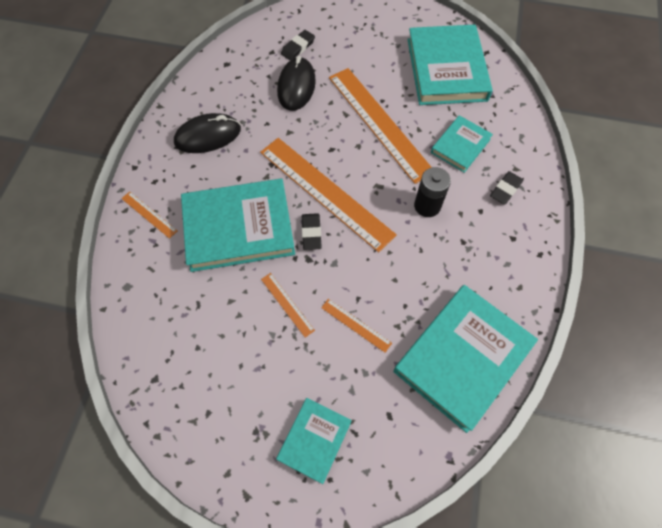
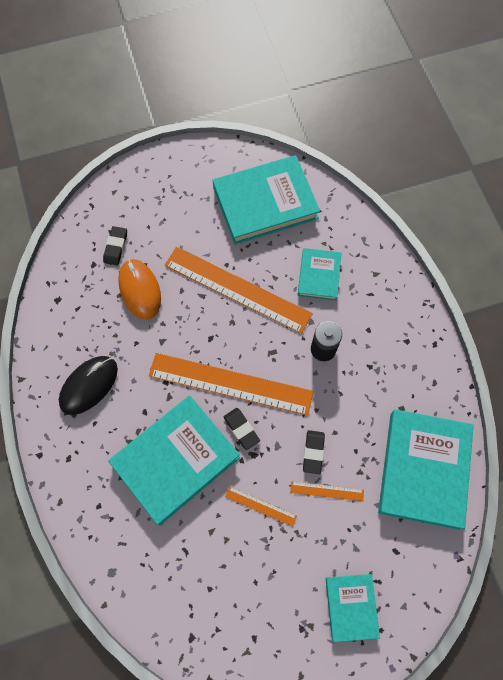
camera: 30 degrees left, 5 degrees up
orange ruler [121,192,177,239] -> none
black mouse [277,56,316,111] -> orange mouse [118,259,161,320]
turquoise book [407,25,493,105] -> turquoise book turned 75 degrees counterclockwise [212,155,320,245]
black eraser [490,171,523,205] -> black eraser moved to [303,430,325,474]

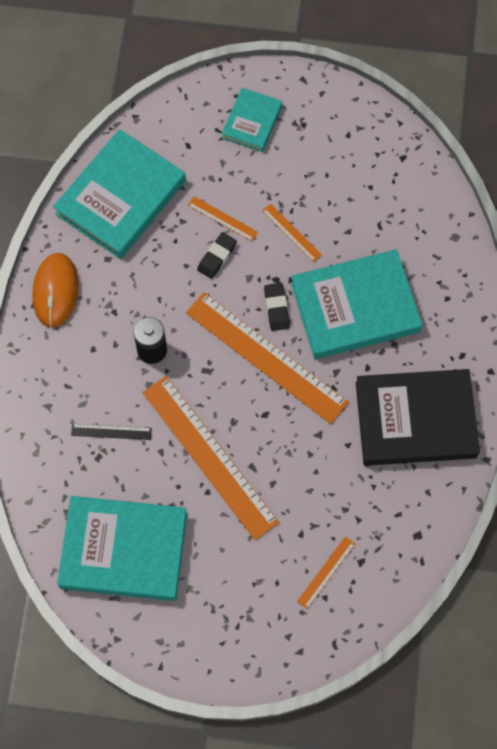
camera: 155 degrees left, 0 degrees up
black mouse [59,356,118,415] -> black book [356,369,480,466]
black eraser [103,226,127,265] -> orange ruler [297,536,355,609]
orange mouse [118,259,161,320] -> orange mouse moved to [32,253,79,328]
turquoise book [298,248,341,301] -> black ruler [71,424,152,440]

